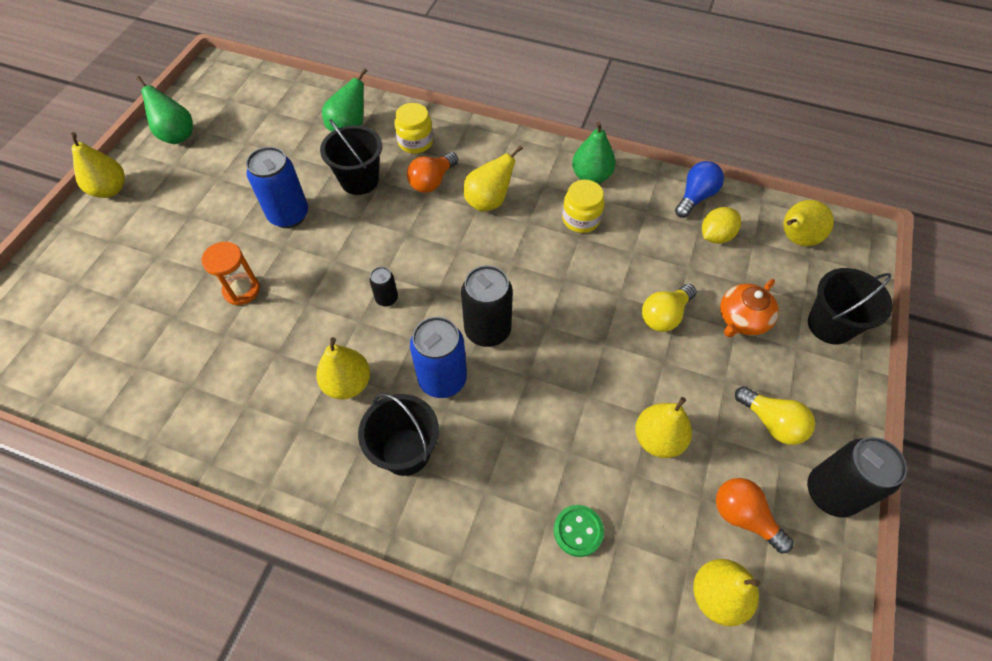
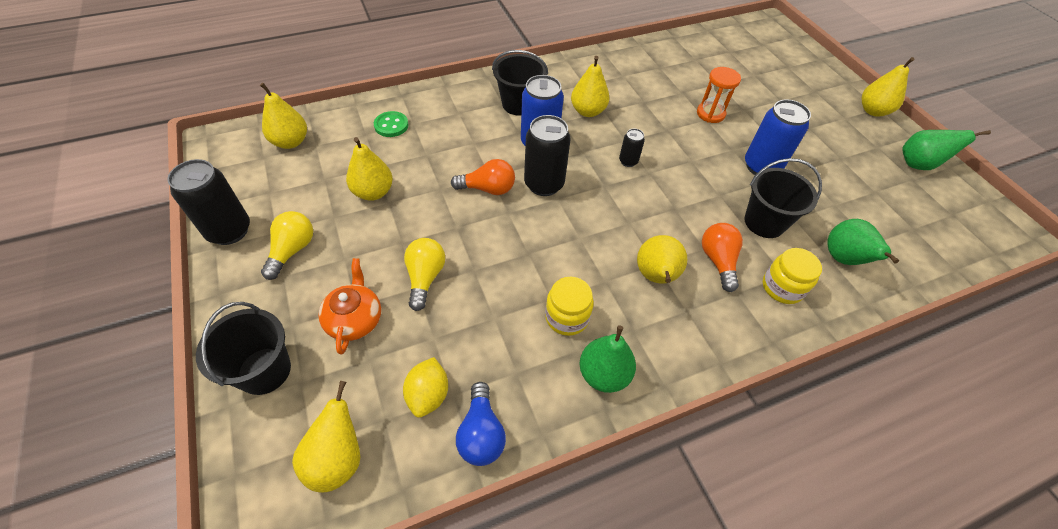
camera: 135 degrees right, 5 degrees down
orange light bulb [716,478,793,553] -> orange light bulb moved to [451,159,515,195]
yellow light bulb [735,386,815,445] -> yellow light bulb turned 105 degrees clockwise [261,211,313,280]

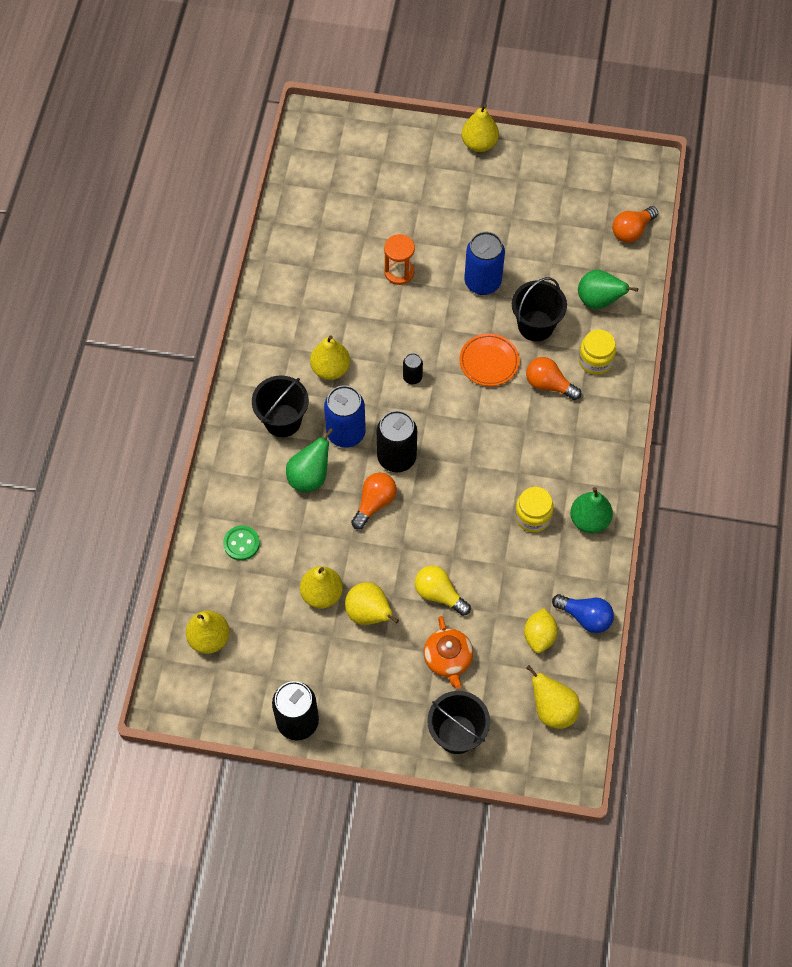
camera: 55 degrees left, 10 degrees up
yellow light bulb [261,211,313,280] -> none
orange teapot [318,258,381,354] -> orange teapot turned 135 degrees counterclockwise [424,616,473,689]
yellow lemon [403,357,448,418] -> yellow lemon turned 60 degrees clockwise [524,608,558,653]
yellow pear [637,235,687,283] -> yellow pear moved to [345,582,399,625]
green pear [902,130,991,170] -> green pear moved to [286,428,333,493]
none -> orange plate [459,333,520,386]
none -> orange light bulb [612,206,658,243]

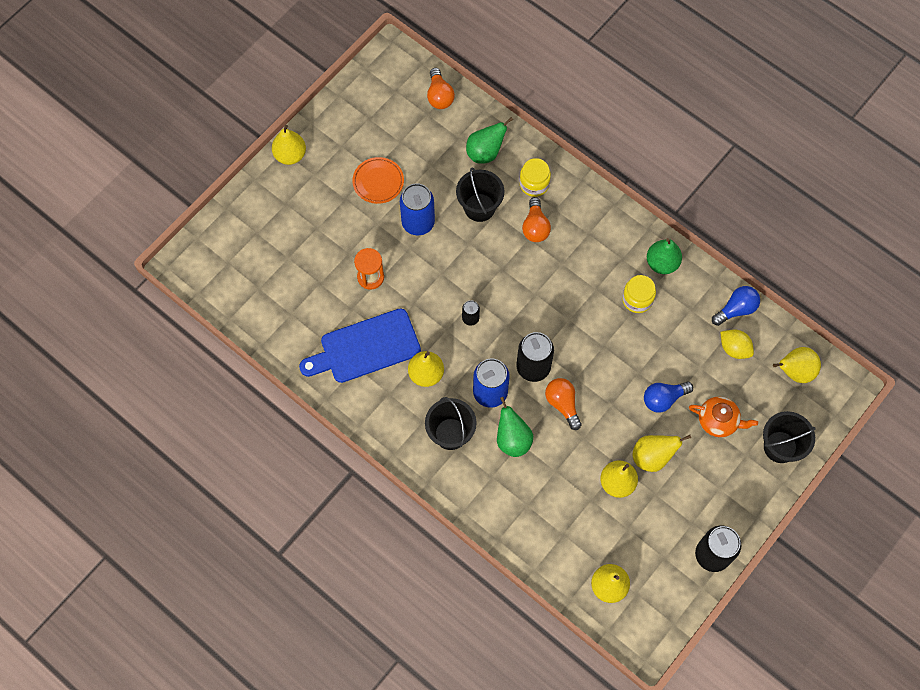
camera: 60 degrees left, 5 degrees up
green button [223,525,260,561] -> none
yellow light bulb [415,565,471,616] -> blue light bulb [644,381,693,413]
orange plate [459,333,520,386] -> orange plate moved to [353,157,404,204]
orange light bulb [526,357,581,400] -> orange light bulb turned 60 degrees counterclockwise [522,197,551,242]
none -> blue cutting board [299,308,421,383]

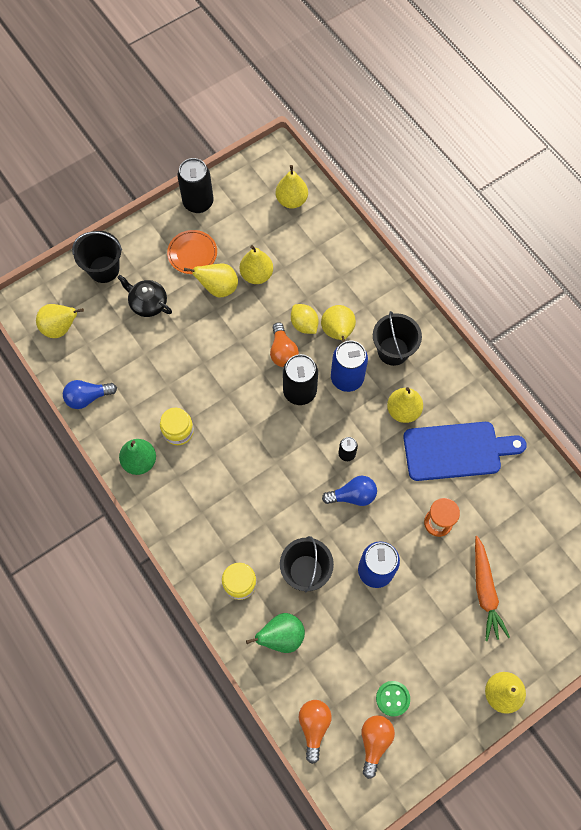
camera: 165 degrees left, 0 degrees up
orange plate [353,157,404,204] -> orange plate moved to [167,230,217,274]
green pear [497,397,533,457] -> yellow pear [321,305,356,342]
orange light bulb [522,197,551,242] -> orange light bulb moved to [361,715,395,779]
blue light bulb [644,381,693,413] -> blue light bulb moved to [322,476,377,506]
orange teapot [689,397,758,437] -> black teapot [117,275,172,317]
yellow lemon [721,330,754,359] -> yellow lemon moved to [291,304,319,334]
none -> green button [376,681,410,717]
none -> orange carrot [475,536,510,641]

